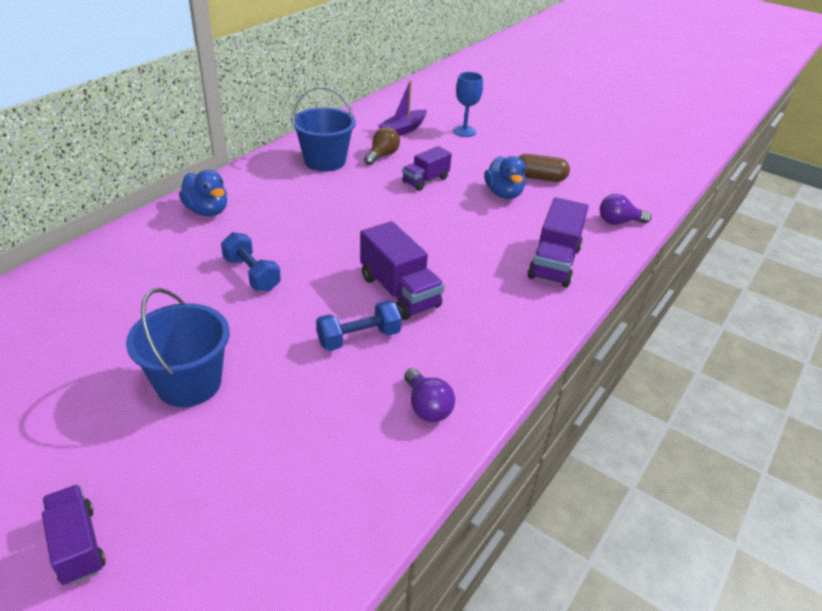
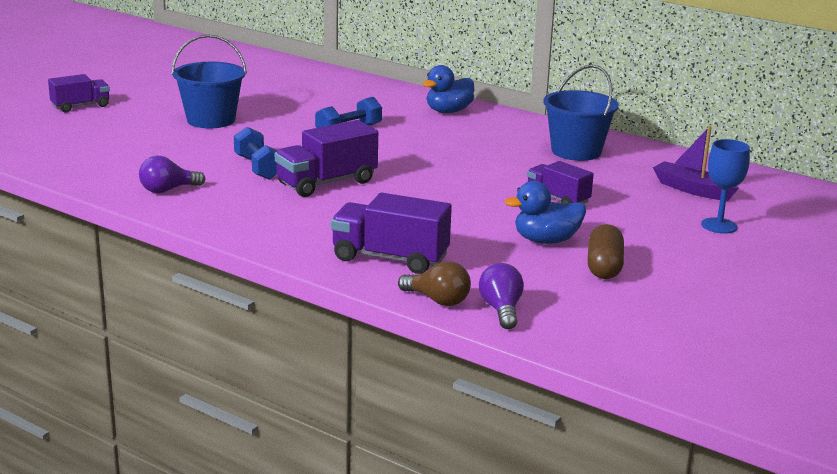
camera: 90 degrees right, 15 degrees down
brown light bulb [364,127,400,165] -> brown light bulb moved to [398,261,471,306]

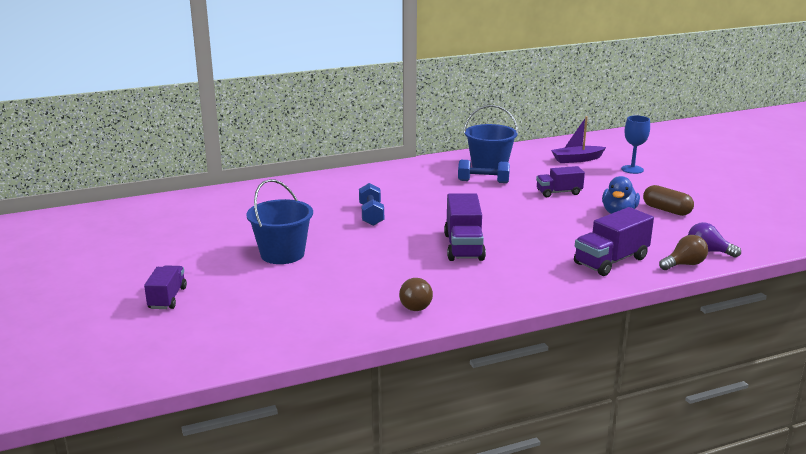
camera: 55 degrees left, 0 degrees up
purple light bulb [139,156,205,193] -> brown light bulb [399,278,433,311]
blue dumbbell [234,127,277,180] -> blue dumbbell moved to [458,160,510,183]
blue duck [423,65,474,113] -> none

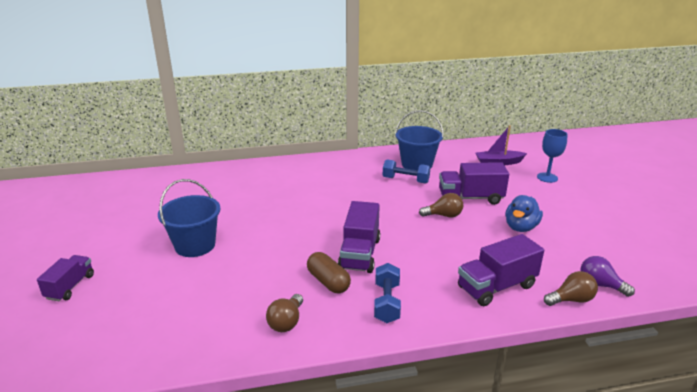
camera: 10 degrees right, 5 degrees up
blue dumbbell [359,183,384,226] -> blue dumbbell moved to [374,263,401,323]
purple truck [536,166,585,197] -> purple truck [439,162,509,205], size x1.55
brown capsule [643,185,694,216] -> brown capsule moved to [307,252,351,293]
none -> brown light bulb [419,193,463,217]

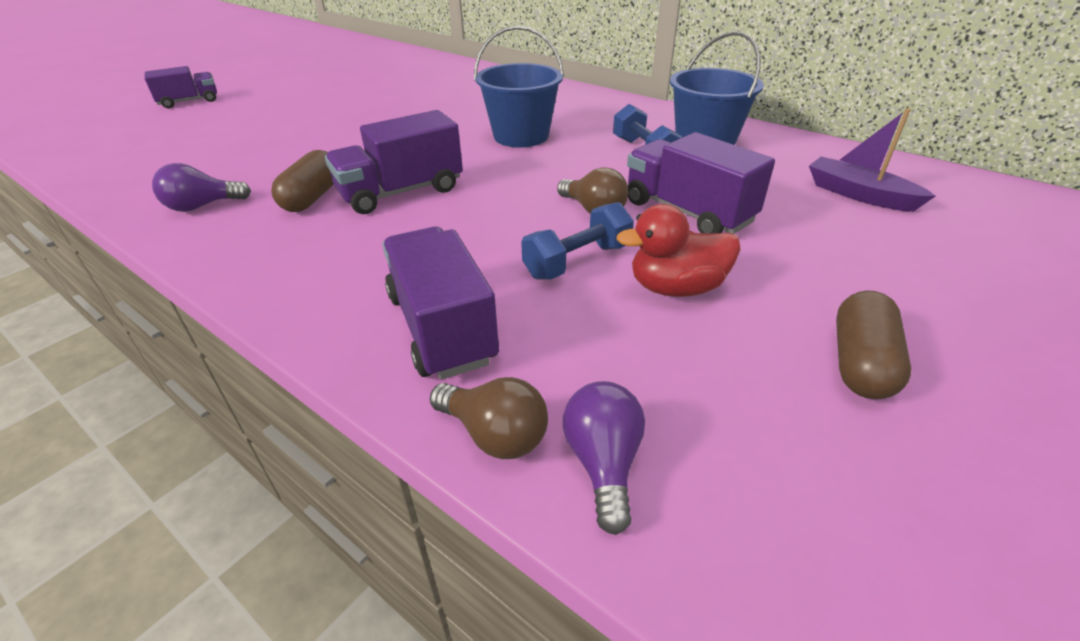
camera: 50 degrees right, 10 degrees up
blue bucket [158,179,220,257] -> blue bucket moved to [474,26,564,147]
brown light bulb [266,294,303,332] -> purple light bulb [152,163,251,212]
blue dumbbell [374,263,401,323] -> blue dumbbell moved to [521,202,634,280]
purple truck [458,234,544,306] -> purple truck turned 45 degrees clockwise [382,227,499,380]
blue duck [505,195,543,232] -> red duck [617,204,741,297]
blue goblet [537,129,568,183] -> none
none -> brown capsule [836,290,911,399]

